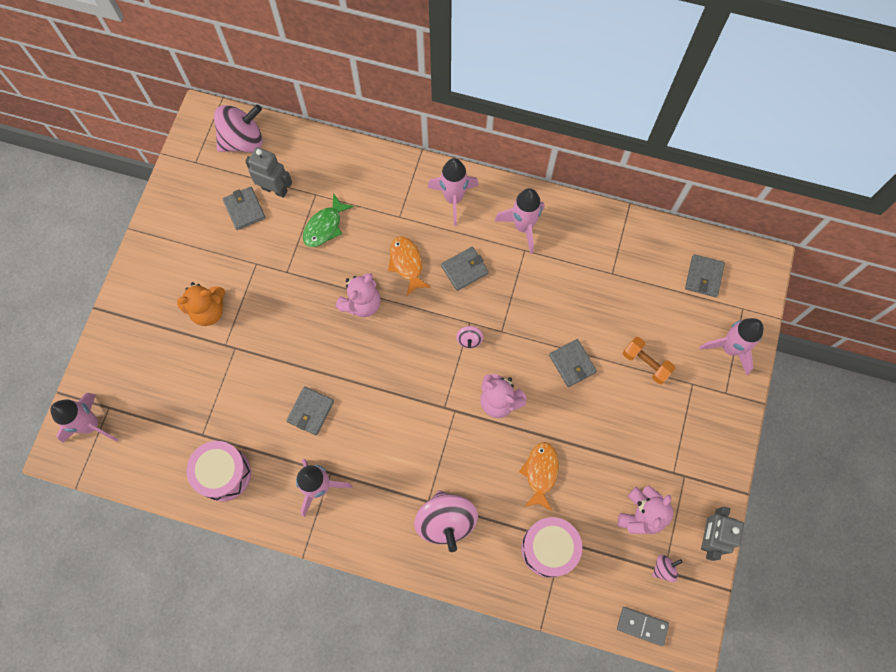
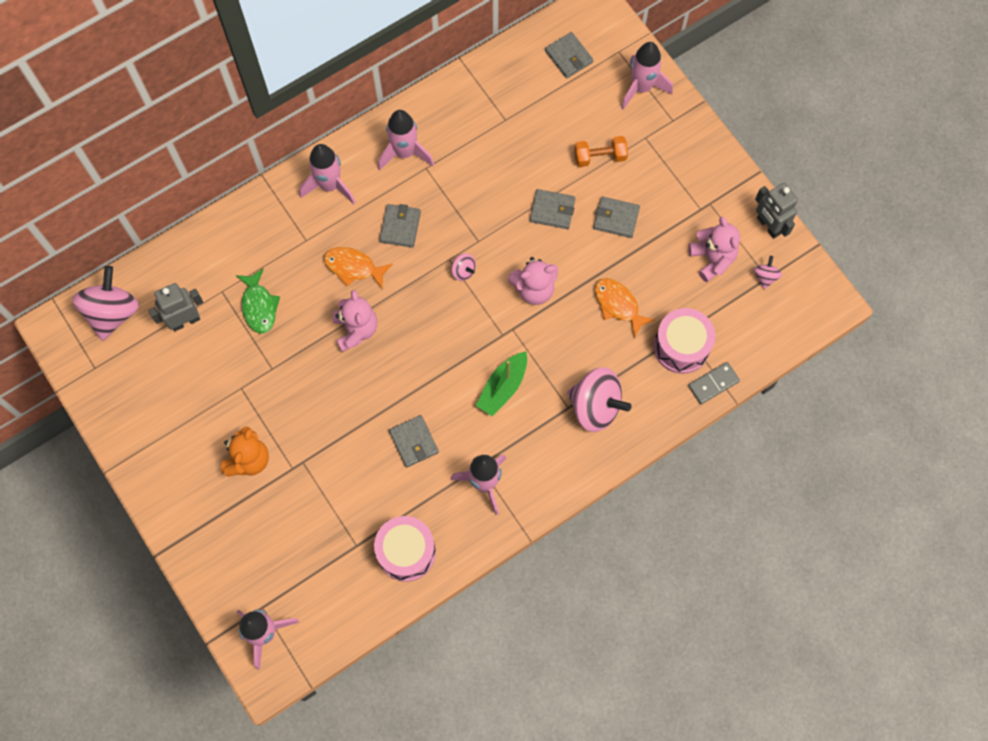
camera: 50 degrees left, 0 degrees up
grey wallet [223,187,266,230] -> grey wallet moved to [593,197,640,238]
grey domino [617,607,669,646] -> grey domino moved to [688,362,740,404]
none -> green boat [476,352,527,416]

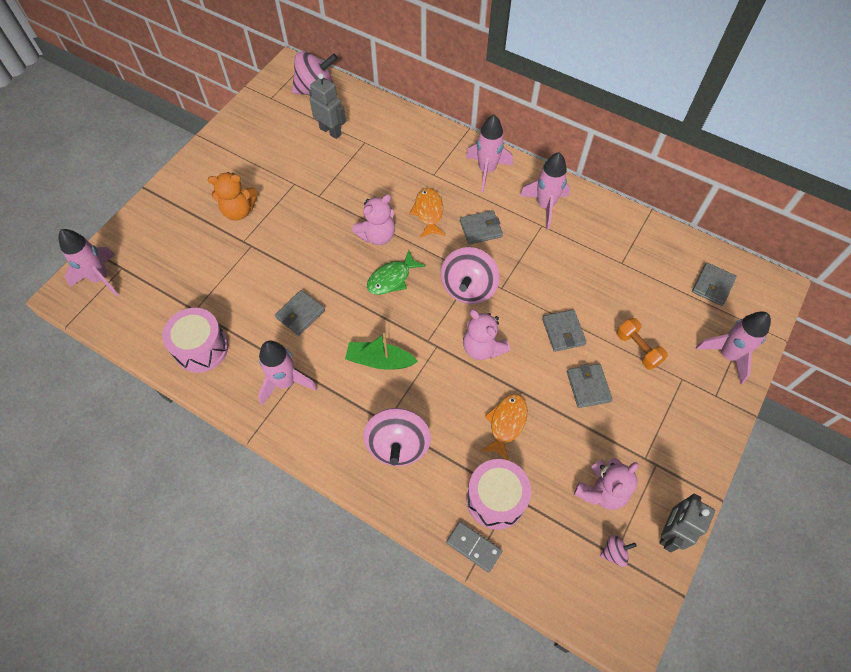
camera: 65 degrees right, 10 degrees down
green fish [236,268,280,334] -> green fish moved to [367,250,425,295]
pink spinning top [452,254,476,281] -> pink spinning top [441,247,500,304], size x2.21

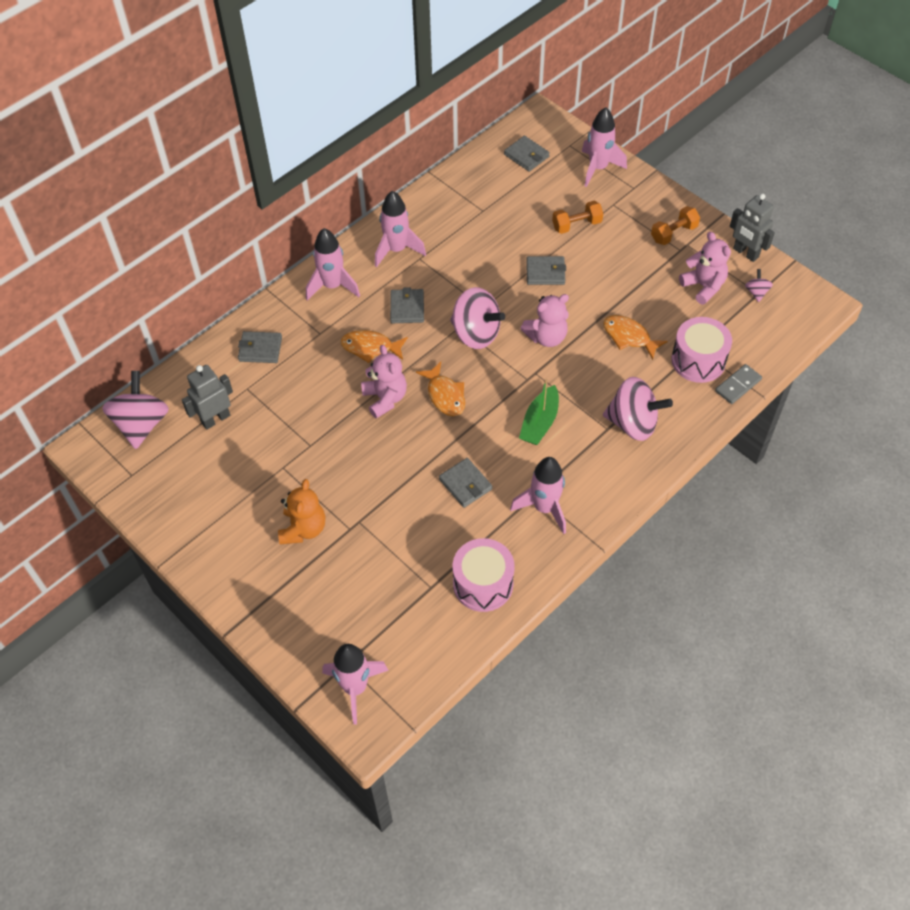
camera: 75 degrees left, 5 degrees down
green fish [367,250,425,295] -> orange fish [416,362,465,416]
grey wallet [567,364,613,408] -> grey wallet moved to [238,331,282,363]
none -> orange dumbbell [651,206,700,245]

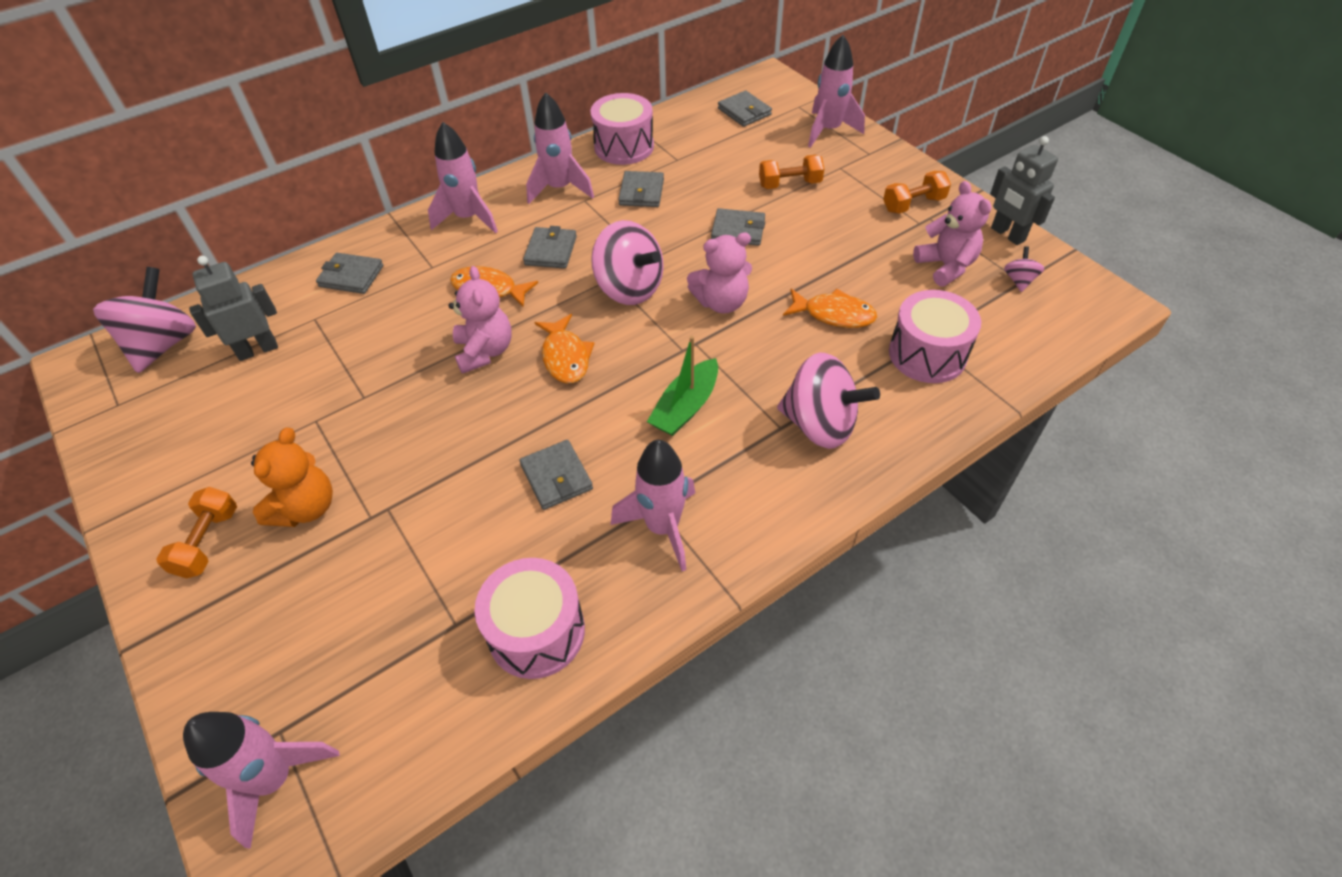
camera: 10 degrees right, 5 degrees down
orange fish [603,315,668,360] -> orange fish turned 150 degrees clockwise [783,289,877,328]
grey domino [715,364,762,404] -> none
none -> orange dumbbell [156,487,237,579]
none -> pink drum [590,93,654,165]
none -> grey wallet [618,171,664,207]

